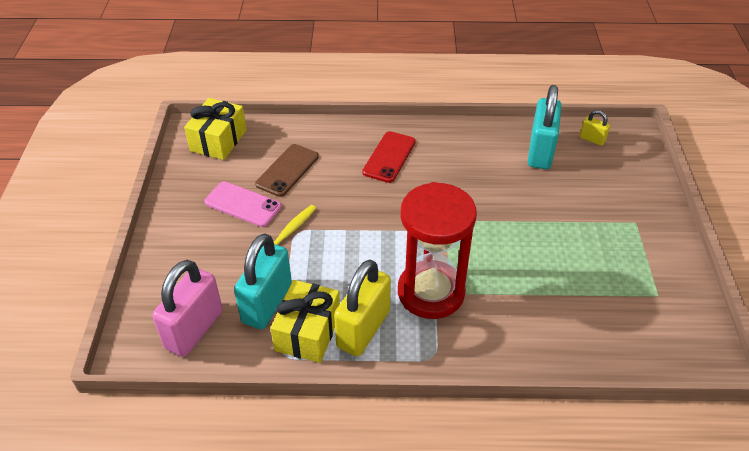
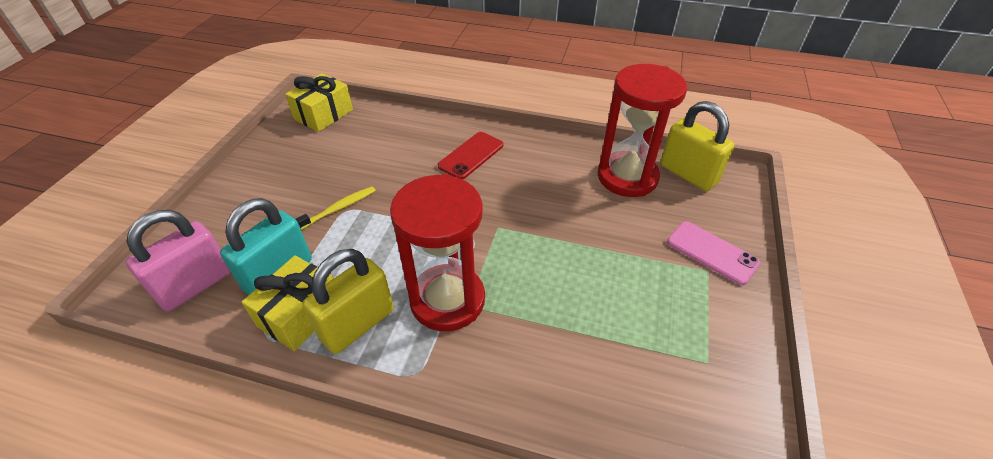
camera: 15 degrees right, 0 degrees up
pink phone [204,181,282,227] -> pink phone moved to [667,221,760,285]
brown phone [255,144,319,197] -> none
turquoise padlock [528,85,561,169] -> red hourglass [597,64,687,197]
yellow padlock [580,110,610,146] -> yellow padlock [661,101,735,191], size x2.12

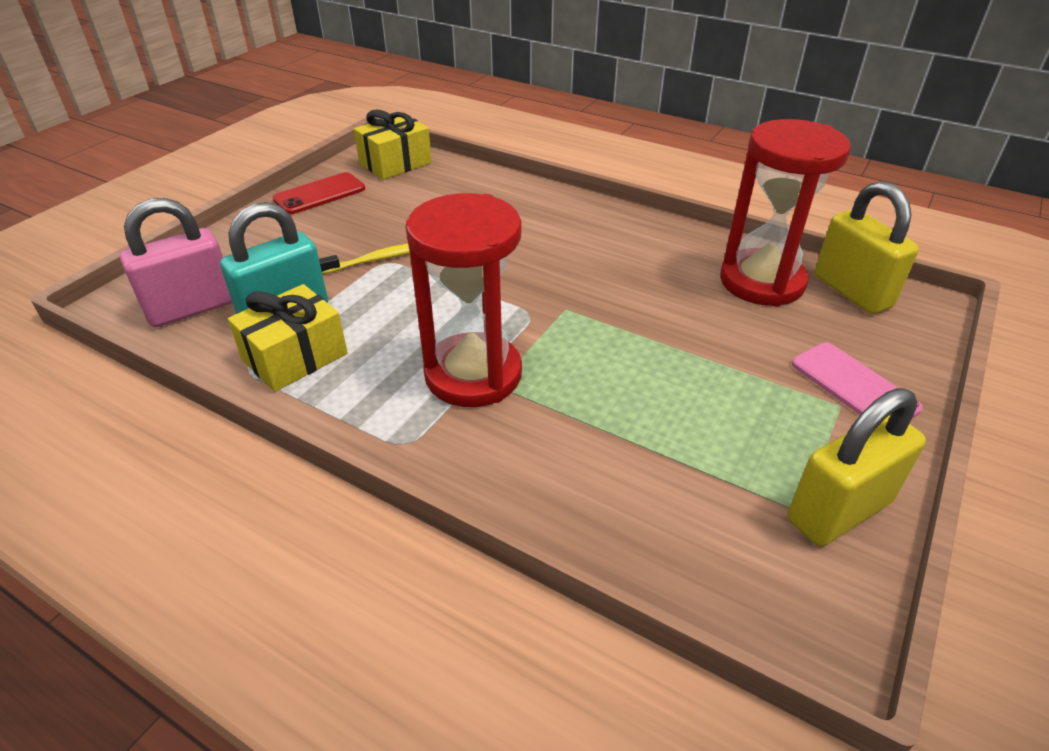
camera: 15 degrees right, 5 degrees down
yellow padlock [303,249,394,354] -> yellow padlock moved to [788,388,926,546]
red phone [438,132,503,179] -> red phone moved to [273,172,365,214]

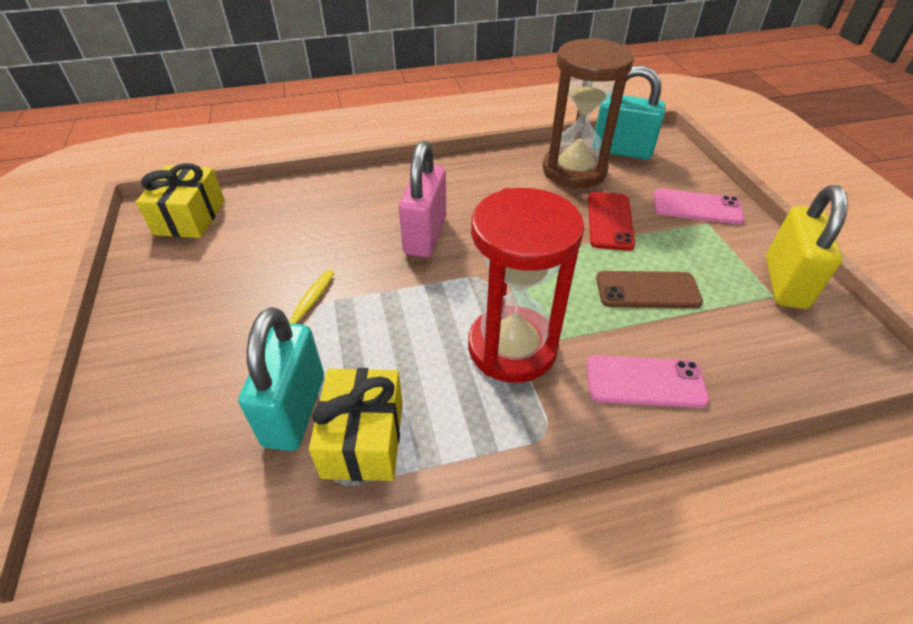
camera: 45 degrees left, 5 degrees up
pink padlock [120,198,232,327] -> pink padlock moved to [399,141,446,257]
red phone [273,172,365,214] -> red phone moved to [588,192,635,251]
red hourglass [720,119,851,307] -> brown hourglass [543,38,634,188]
yellow padlock [815,181,919,314] -> turquoise padlock [595,65,666,160]
none -> pink phone [586,355,709,408]
none -> brown phone [596,271,703,308]

